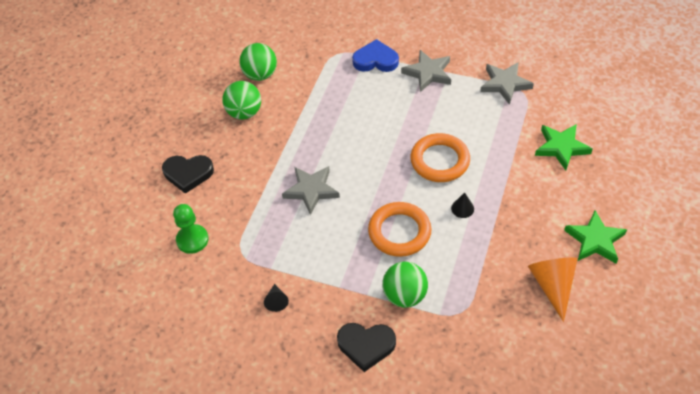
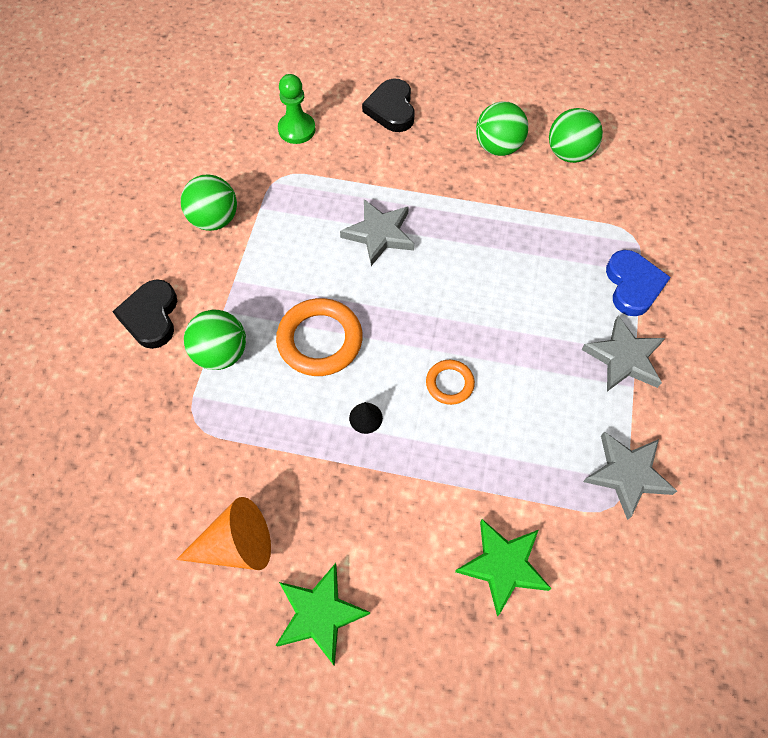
camera: 80 degrees right, 10 degrees up
black cone [264,284,289,312] -> green ball [181,174,237,231]
orange ring [411,133,470,182] -> orange ring [426,360,475,405], size x0.55

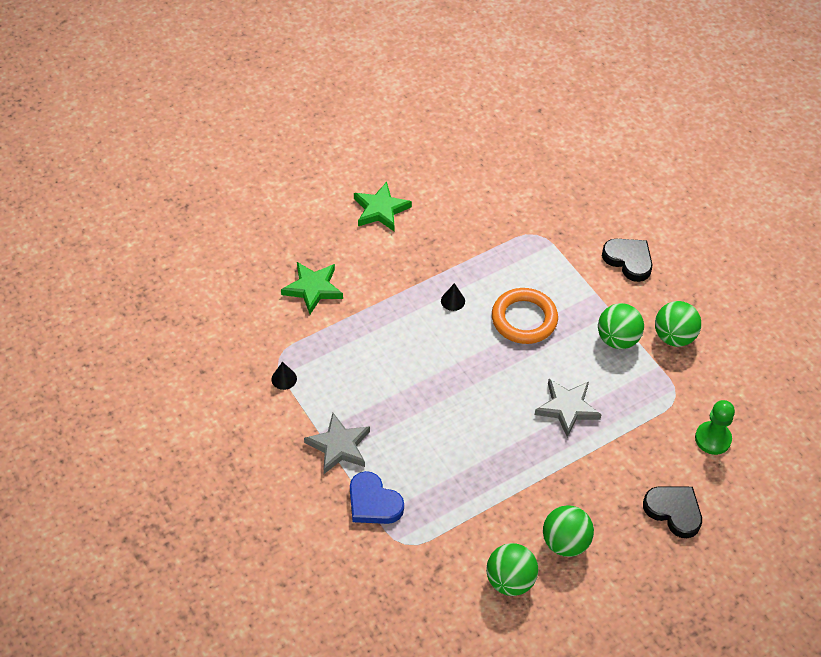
camera: 135 degrees right, 10 degrees down
orange cone [176,497,271,570] -> none
green ball [184,310,246,370] -> green ball moved to [598,303,644,349]
orange ring [426,360,475,405] -> none
grey star [583,432,677,520] -> black cone [271,362,297,390]

